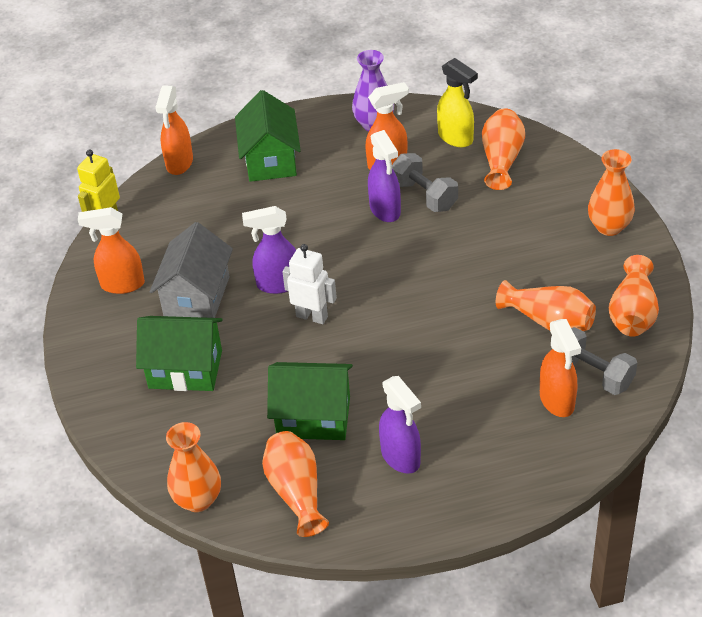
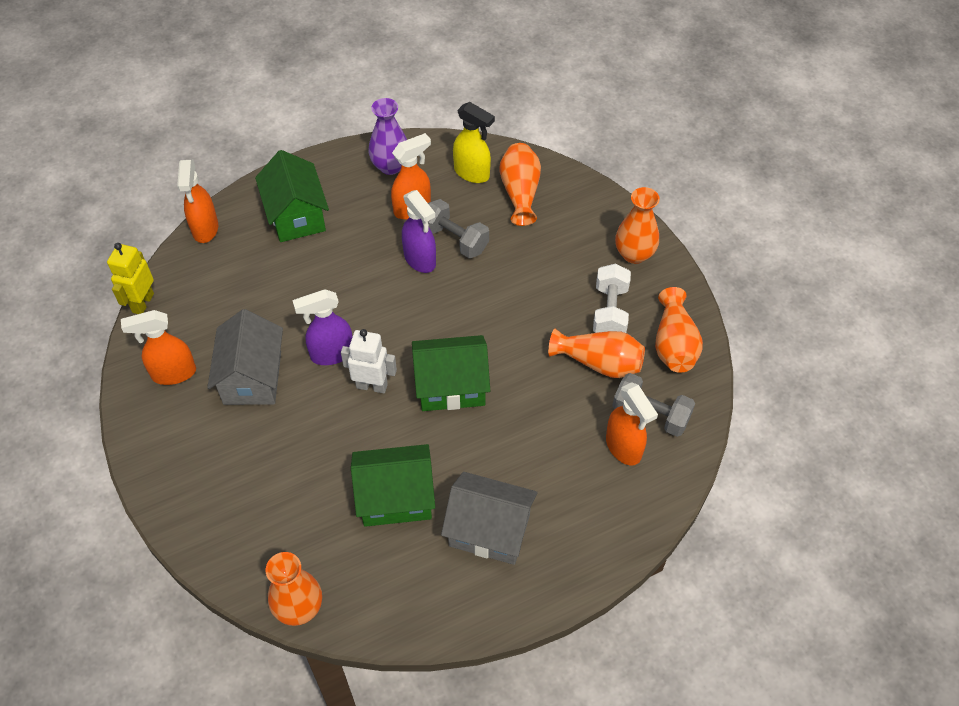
camera: 15 degrees left, 10 degrees up
green house [136,316,223,391] -> green house moved to [412,335,490,411]
orange vase [262,431,329,537] -> none
purple spray bottle [379,376,421,474] -> grey house [441,472,538,565]
none -> white dumbbell [593,264,631,333]

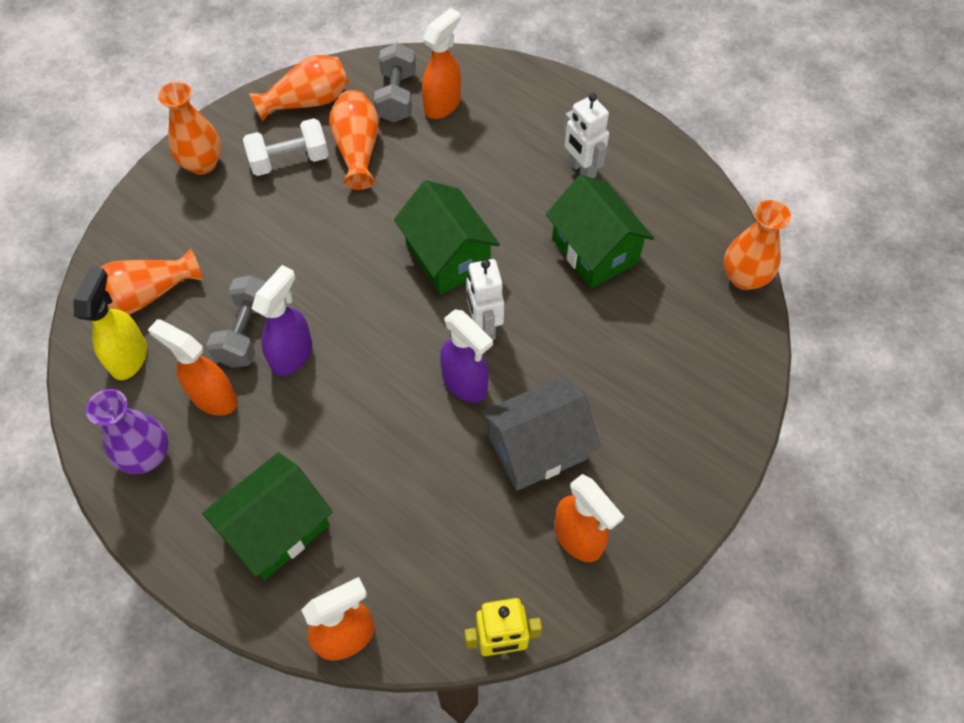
camera: 115 degrees left, 5 degrees up
grey house [441,472,538,565] -> white robot [563,93,609,178]

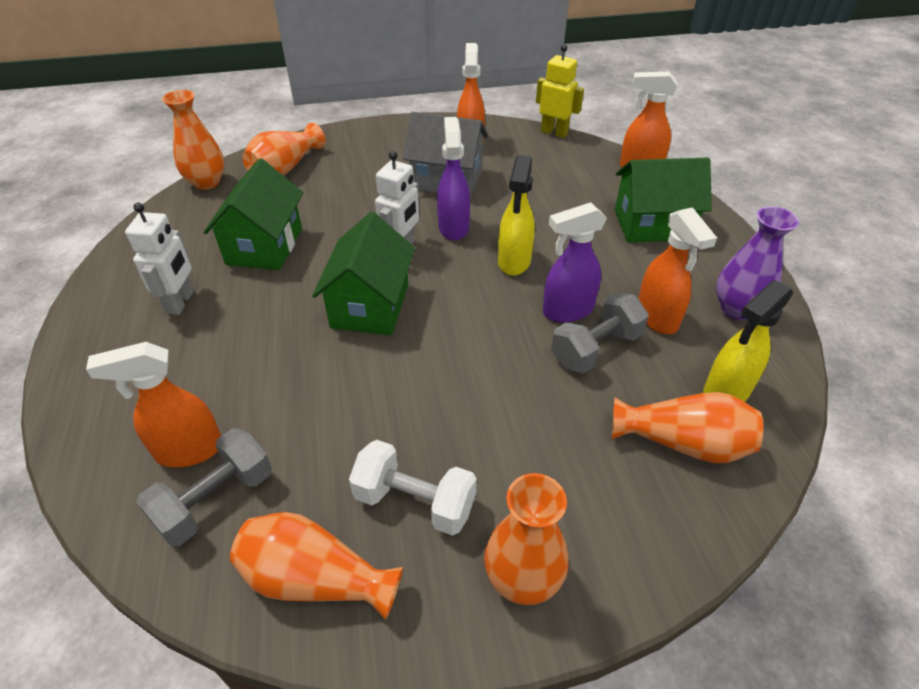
camera: 140 degrees left, 15 degrees down
orange vase [329,90,379,190] -> orange vase moved to [242,123,326,176]
none -> yellow spray bottle [498,155,535,276]

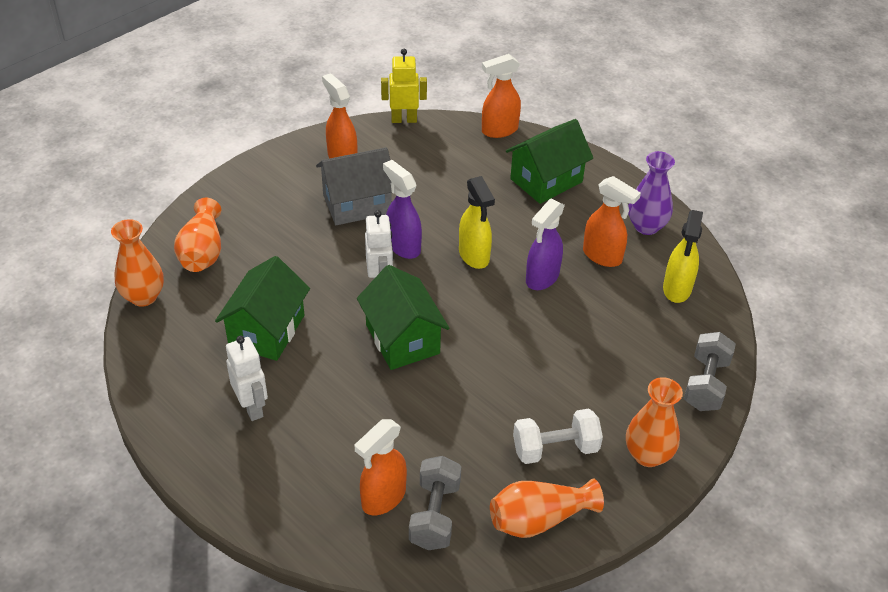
camera: 35 degrees left, 0 degrees up
green house [203,158,303,270] -> green house turned 45 degrees clockwise [215,256,310,361]
grey dumbbell [551,293,649,374] -> grey dumbbell moved to [684,332,736,411]
orange vase [612,392,763,463] -> none

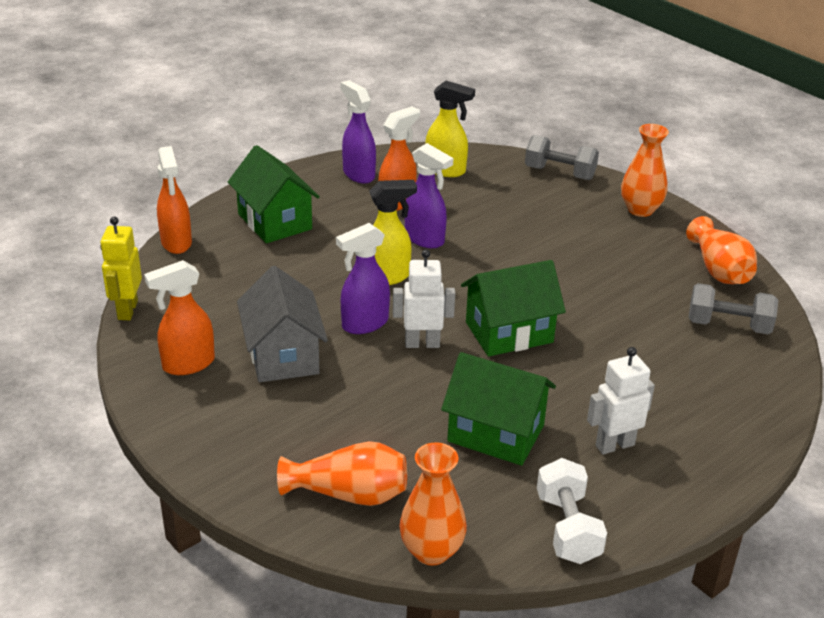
camera: 85 degrees left, 10 degrees down
orange spray bottle [355,419,407,515] -> none
white dumbbell [513,409,603,464] -> white dumbbell moved to [537,458,607,564]
purple vase [628,151,675,235] -> purple spray bottle [340,80,376,184]

